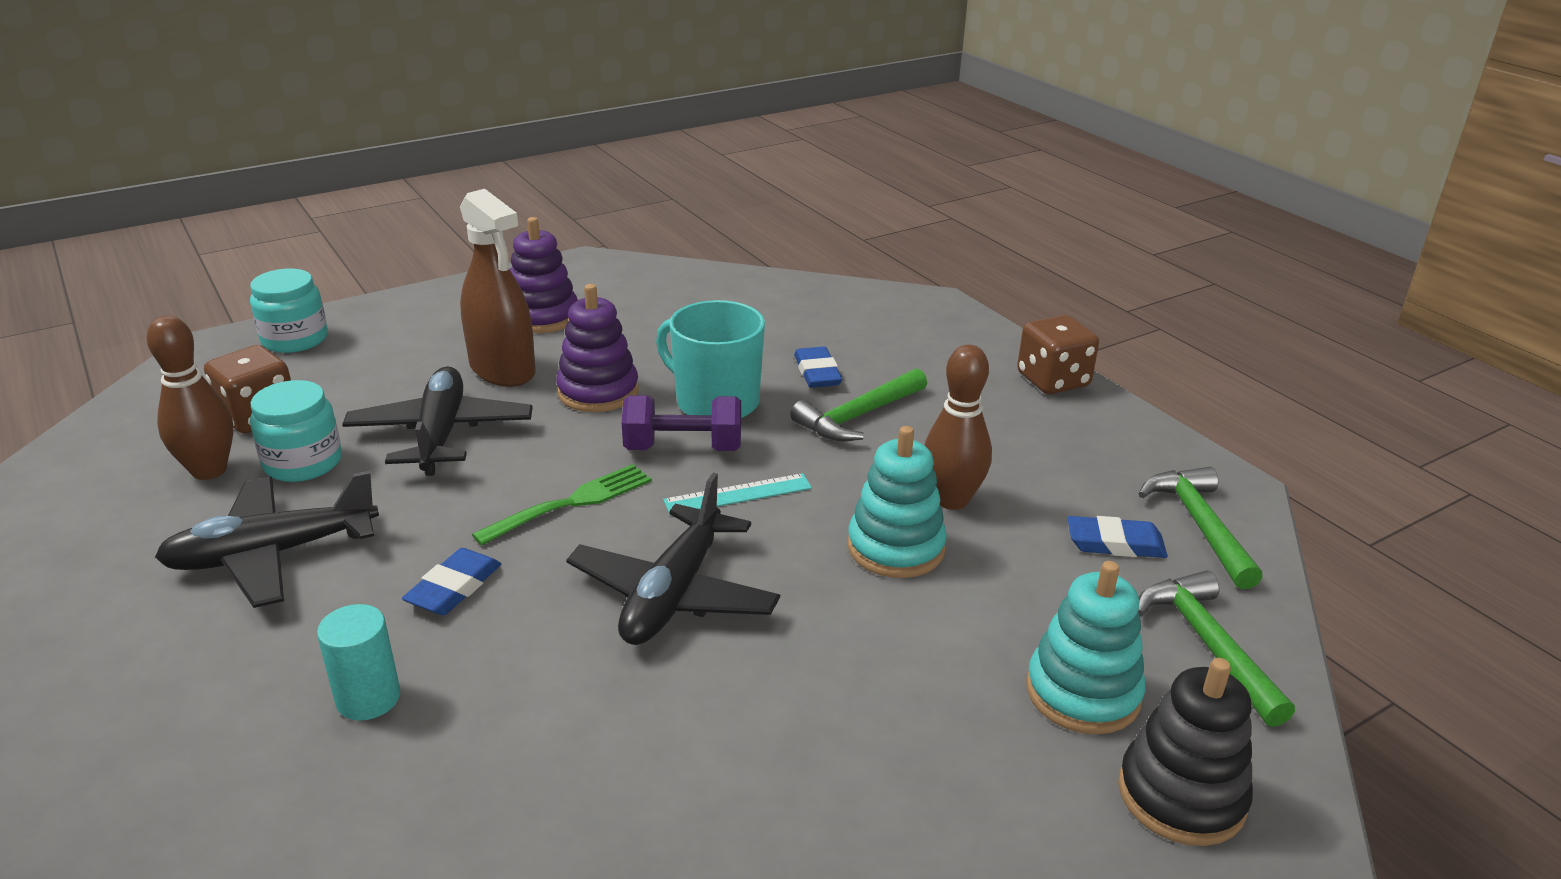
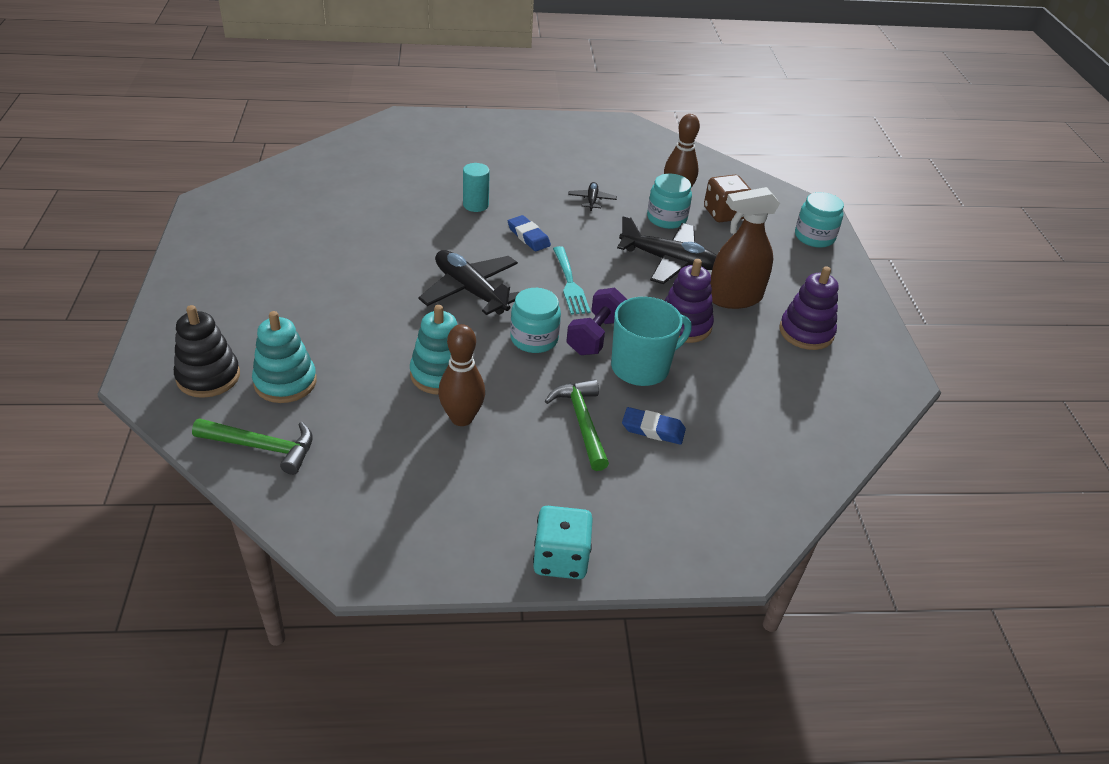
camera: 115 degrees right, 10 degrees up
black plane [155,471,379,608] -> black plane [568,182,617,211], size x0.49
green fork [472,464,652,546] -> turquoise fork [553,246,591,314]
turquoise ruler [663,473,812,514] -> turquoise jar [510,288,561,353]
brown dice [1017,315,1099,394] -> turquoise dice [533,506,593,579]
blue eraser [1067,516,1168,558] -> none
green hammer [1139,467,1263,589] -> none

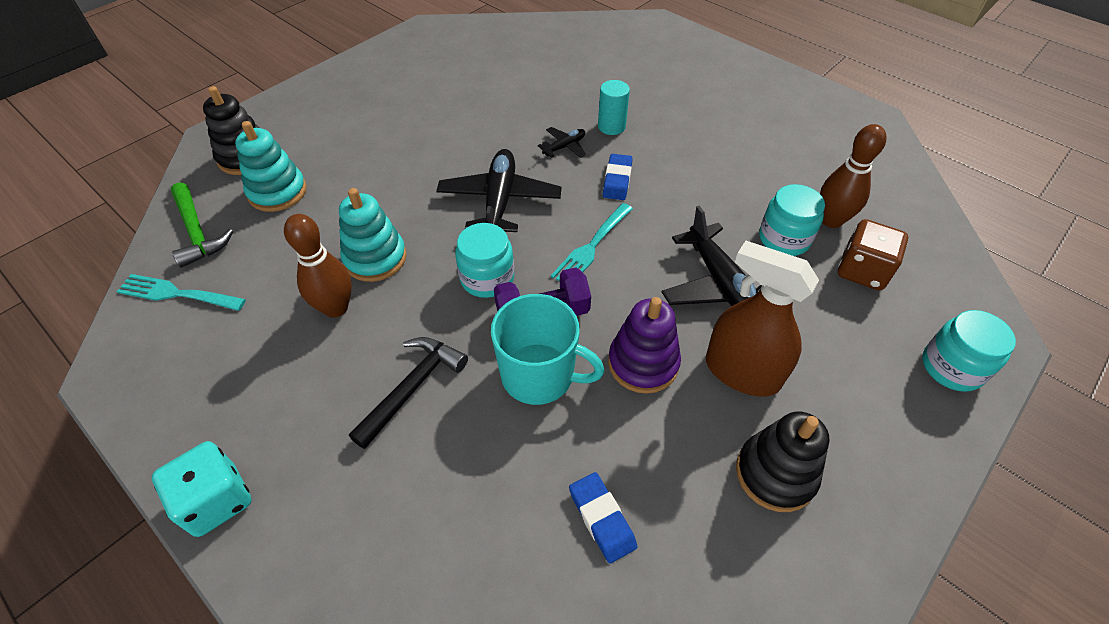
camera: 50 degrees right, 10 degrees up
green hammer [545,379,609,471] -> black hammer [349,337,468,449]
black plane [568,182,617,211] -> black plane moved to [538,127,586,158]
blue eraser [622,407,686,445] -> blue eraser moved to [569,472,637,563]
purple stacking toy [779,267,839,350] -> black stacking toy [736,412,829,512]
none -> turquoise fork [117,274,246,311]

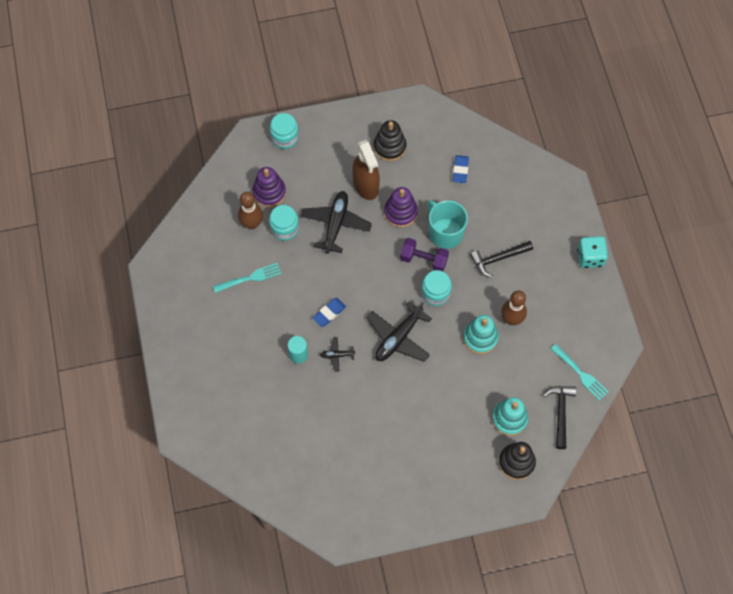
camera: 145 degrees left, 15 degrees up
green hammer [171,182,233,268] -> black hammer [543,386,577,449]
turquoise fork [551,203,633,281] -> turquoise fork moved to [213,263,282,293]
brown dice [838,219,908,291] -> purple stacking toy [252,167,286,207]

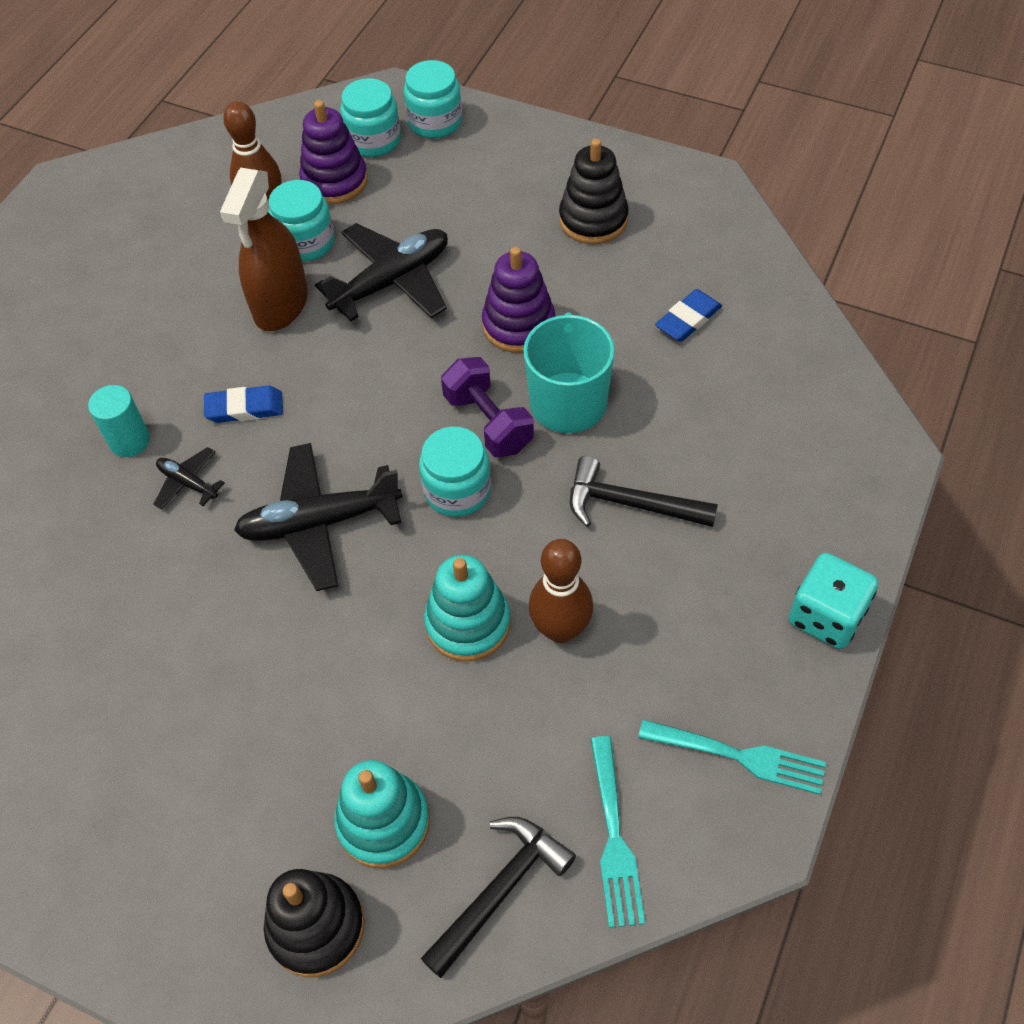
camera: 40 degrees right, 10 degrees down
turquoise fork [213,263,282,293] -> turquoise fork moved to [638,719,826,795]
brown spray bottle [352,140,380,200] -> brown spray bottle moved to [220,168,308,331]
none -> turquoise jar [340,78,401,157]

